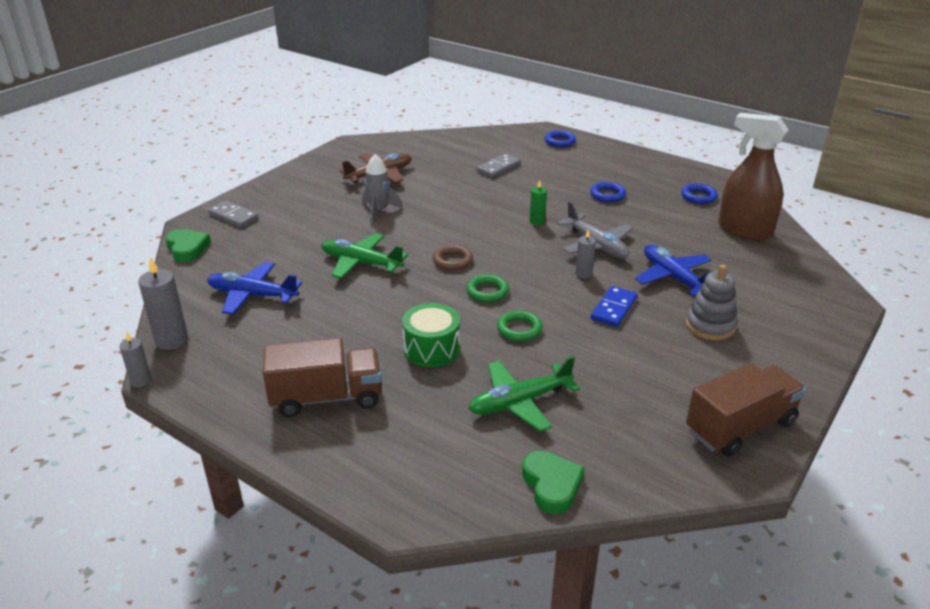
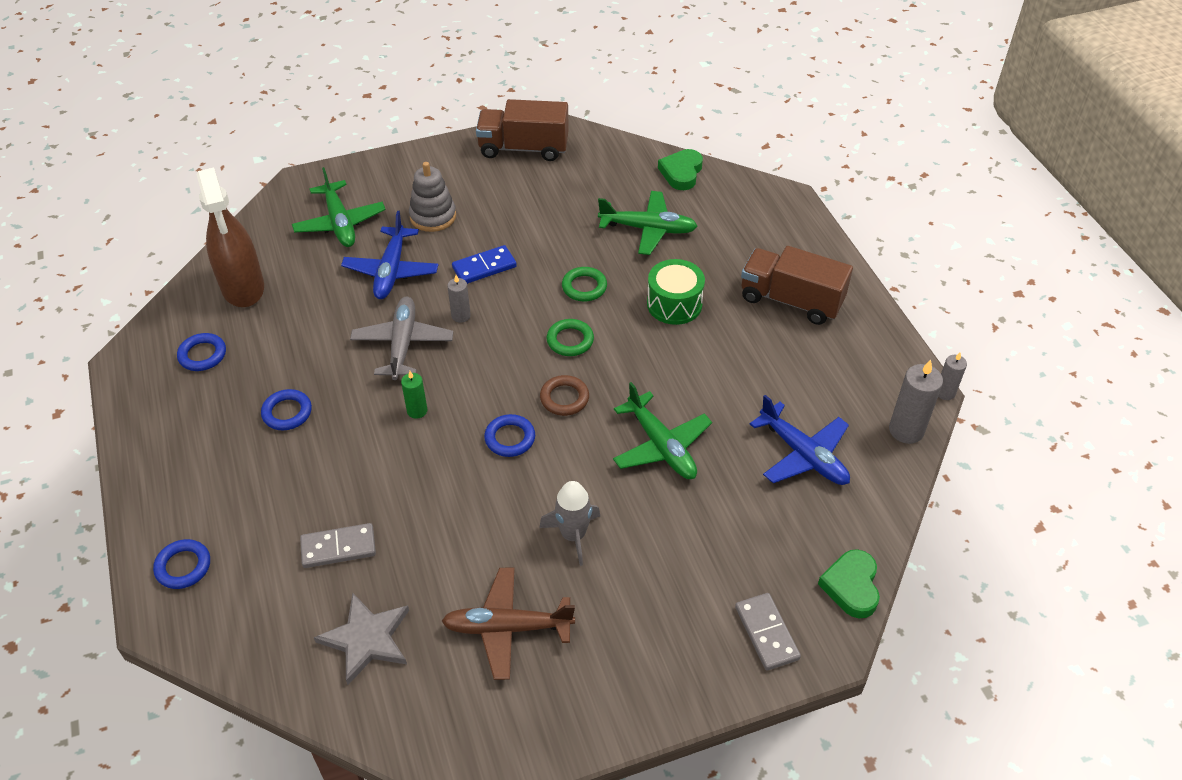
camera: 145 degrees left, 15 degrees up
none -> green plane [292,167,386,247]
none -> grey star [314,593,409,685]
none -> blue ring [484,414,535,457]

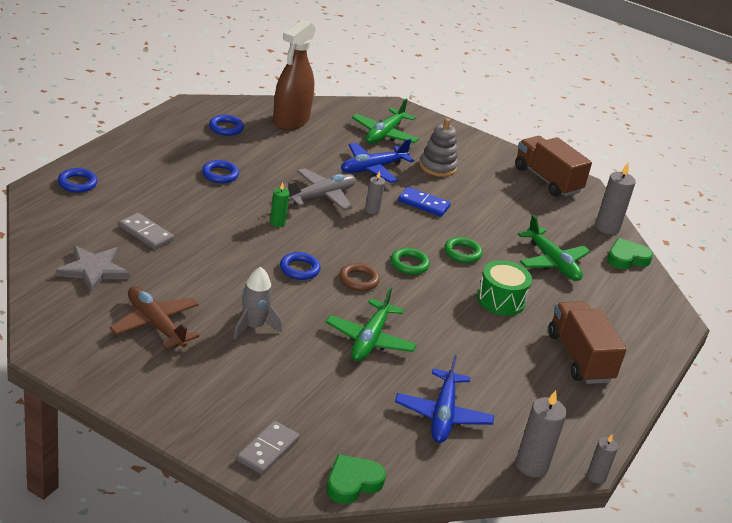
camera: 45 degrees right, 15 degrees down
none -> grey candle [595,163,636,235]

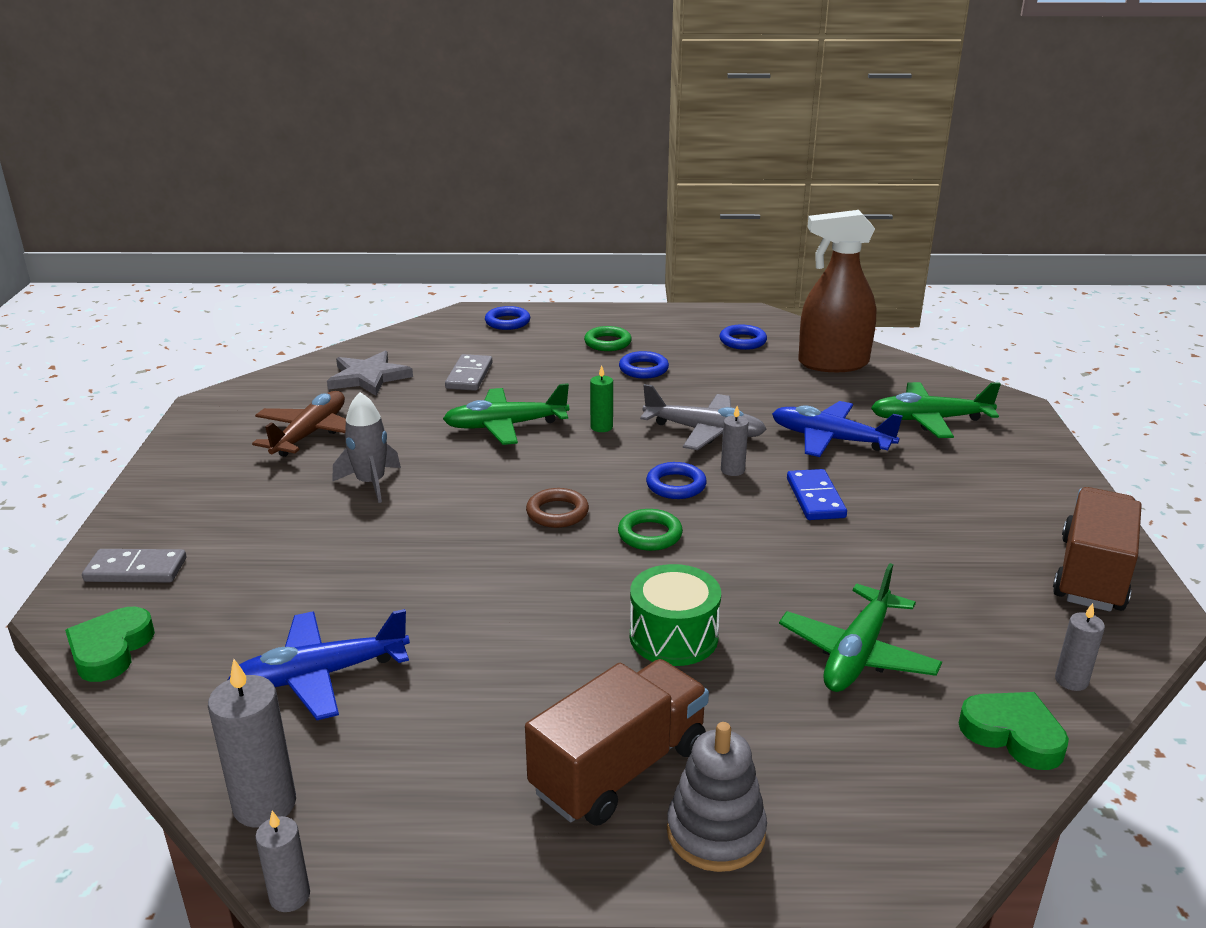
camera: 65 degrees right, 5 degrees down
blue ring [280,252,321,280] -> blue ring moved to [646,462,707,499]
green plane [326,287,417,361] -> green plane moved to [443,383,569,445]
green heart [326,454,386,504] -> green heart turned 105 degrees counterclockwise [65,607,155,682]
grey stacking toy [420,118,458,177] -> grey stacking toy moved to [667,722,767,872]
green ring [444,237,483,263] -> green ring moved to [584,326,632,351]
grey candle [595,163,636,235] -> grey candle [1055,603,1105,691], size x0.59

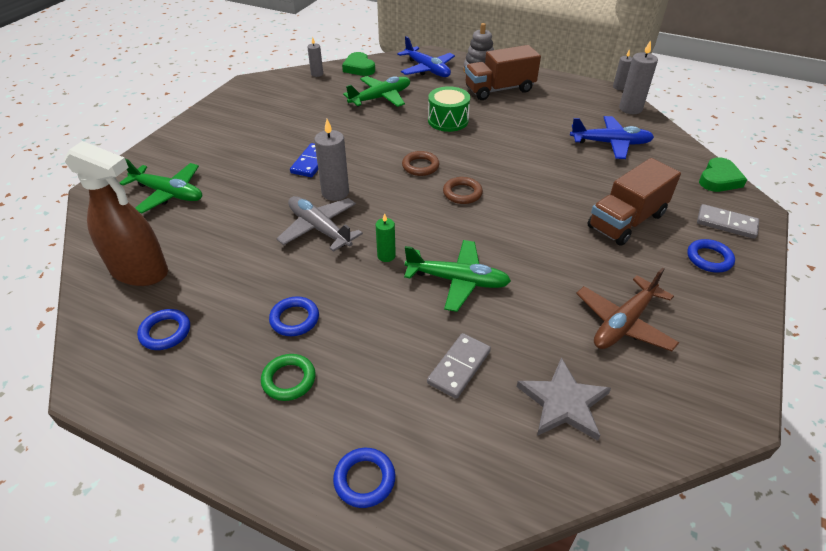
camera: 155 degrees left, 15 degrees up
grey rocket [333,392,401,503] -> none
green ring [618,509,683,551] -> brown ring [402,151,439,176]
blue ring [646,462,707,499] -> blue ring moved to [687,239,735,273]
grey candle [721,406,749,476] -> grey candle [314,119,349,201], size x1.70
blue plane [772,401,903,457] -> blue plane moved to [397,36,455,77]
brown truck [1053,487,1142,612] -> brown truck moved to [588,158,681,246]

